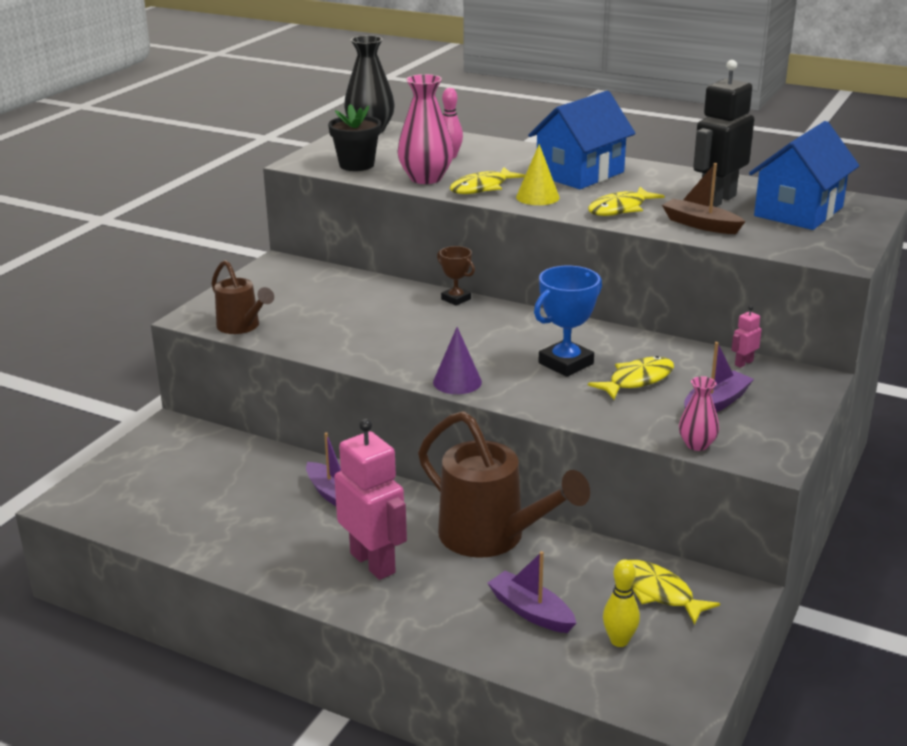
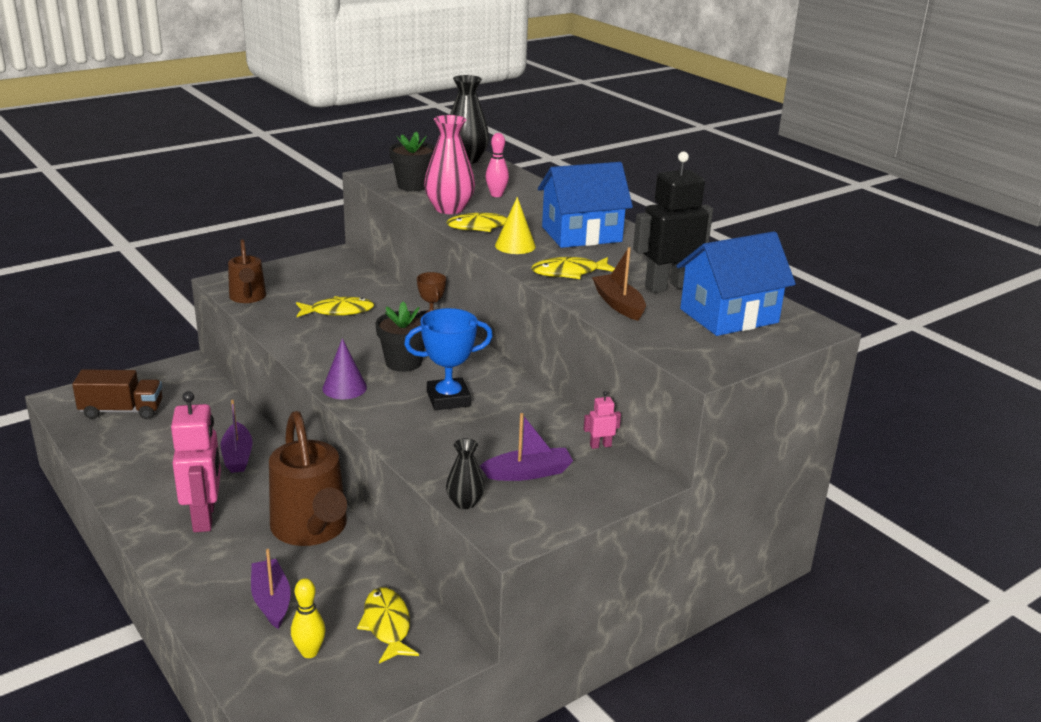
camera: 25 degrees right, 0 degrees up
yellow fish [588,356,674,400] -> yellow fish moved to [296,296,374,317]
pink vase [679,376,719,451] -> black vase [446,438,485,509]
none -> brown truck [72,369,162,419]
none -> black flower pot [375,301,425,372]

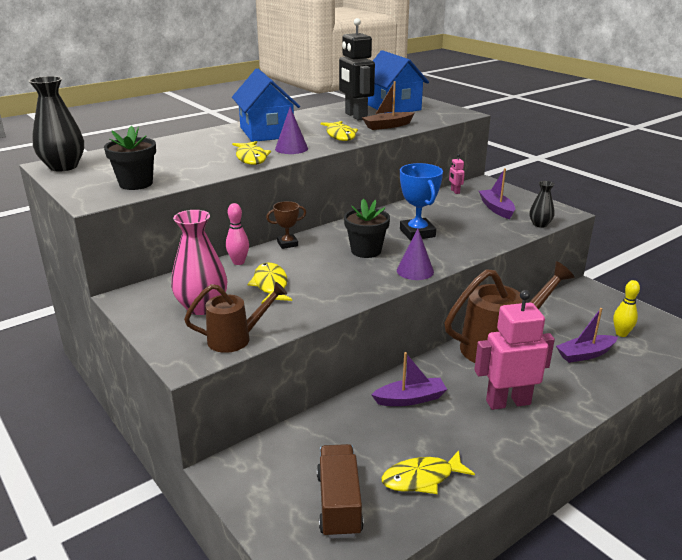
camera: 90 degrees left, 0 degrees up
yellow fish [357,587,419,663] -> yellow fish moved to [381,450,475,494]
pink vase [424,115,475,214] -> pink vase moved to [171,210,227,315]
pink bowling pin [486,133,509,197] -> pink bowling pin moved to [226,203,249,265]
yellow cone [495,197,536,254] -> purple cone [275,107,308,154]

